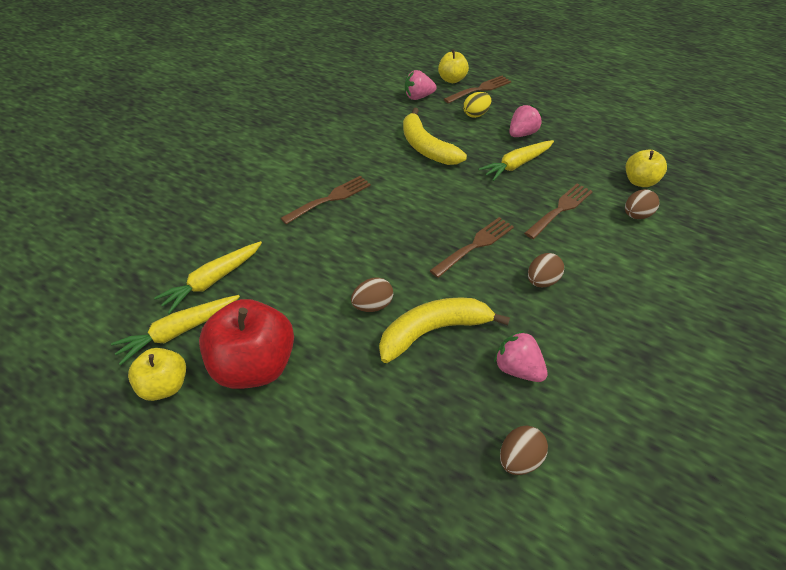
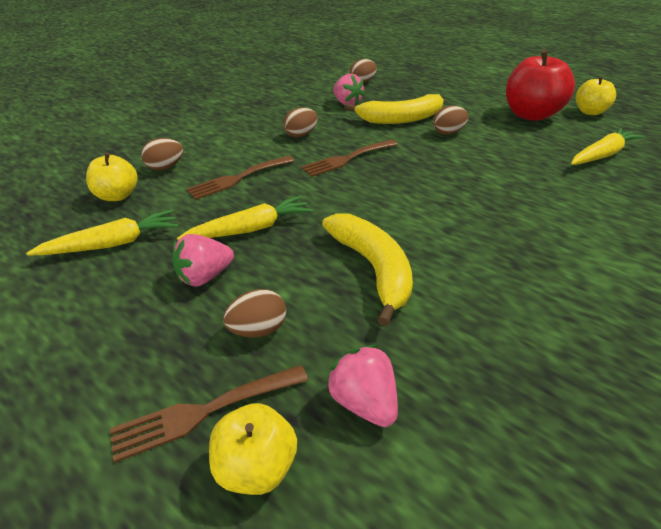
camera: 170 degrees left, 10 degrees down
yellow carrot [111,295,240,365] -> yellow carrot moved to [26,209,179,256]
brown fork [281,176,371,224] -> none
pink strawberry [405,70,437,100] -> pink strawberry turned 120 degrees counterclockwise [326,345,398,427]
yellow egg [463,92,491,118] -> brown egg [223,289,286,338]

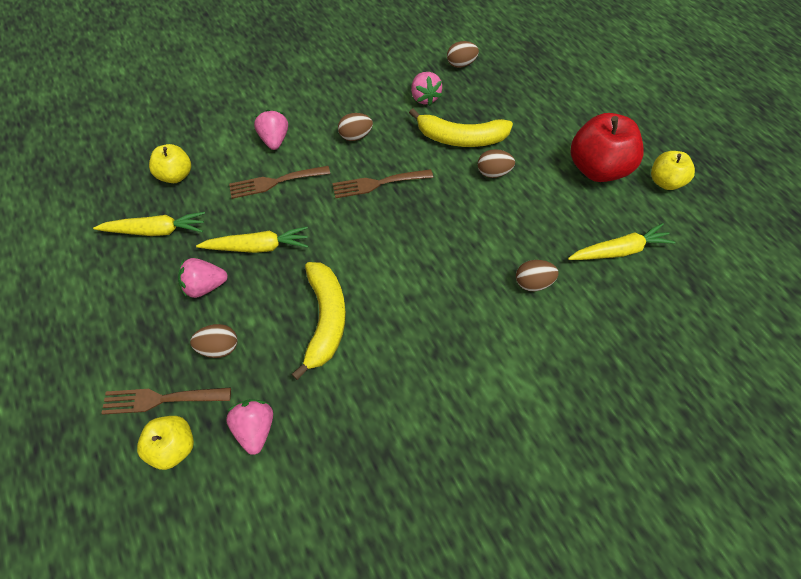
camera: 20 degrees right, 20 degrees up
brown egg [141,138,183,170] -> brown egg moved to [516,260,559,291]
none -> pink strawberry [254,110,288,150]

